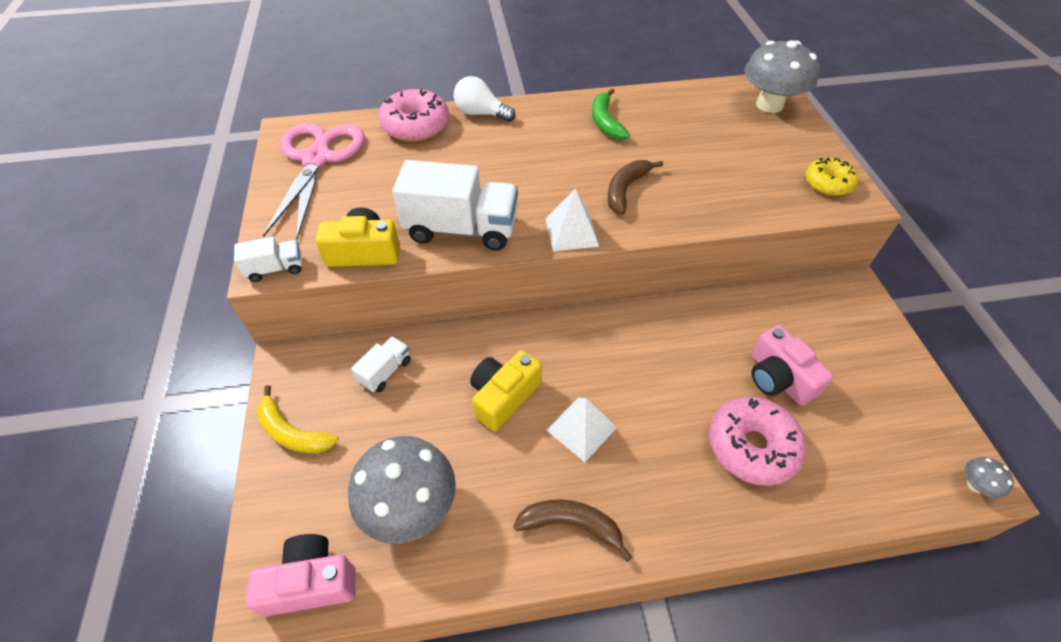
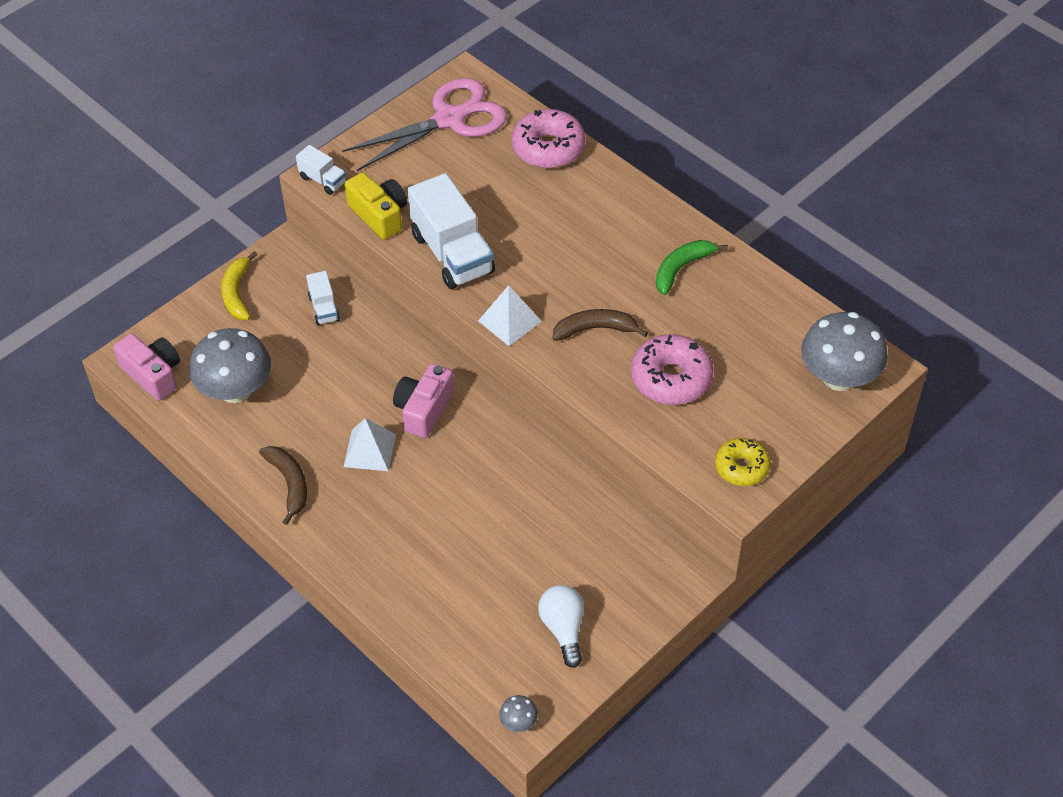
camera: 55 degrees right, 0 degrees up
white truck [351,336,411,392] -> white truck turned 75 degrees clockwise [306,271,340,325]
white light bulb [454,76,516,122] -> white light bulb moved to [538,585,584,668]
yellow camera [470,350,542,431] -> none
pink donut [709,397,806,486] -> pink donut moved to [631,334,714,405]
pink camera [751,325,834,406] -> pink camera moved to [393,364,454,438]

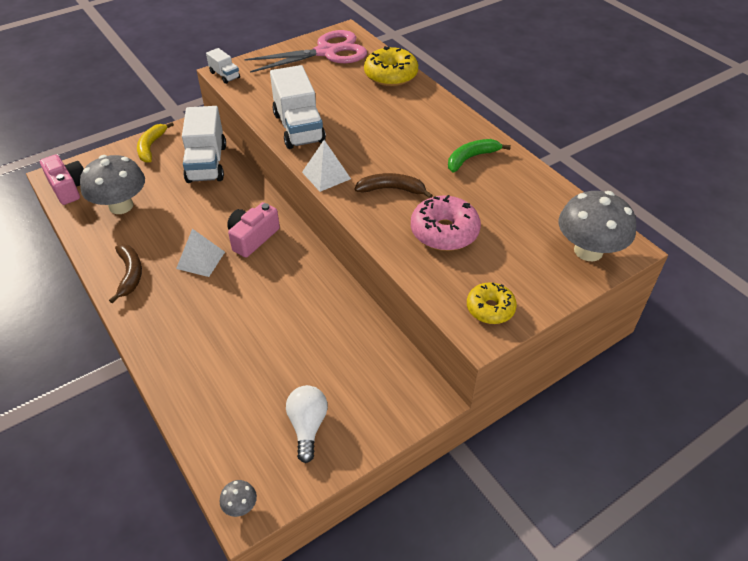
camera: 10 degrees right, 5 degrees down
white truck [306,271,340,325] -> white truck [182,106,226,183], size x2.05
yellow camera [345,172,407,240] -> none
pink donut [512,109,586,168] -> yellow donut [364,46,418,86]

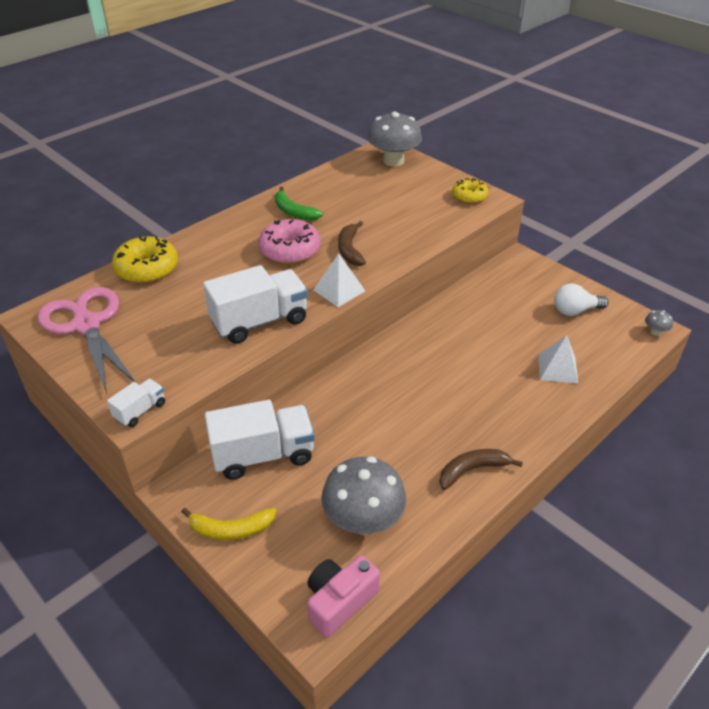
camera: 100 degrees left, 5 degrees down
white pyramid [176,229,225,277] -> white pyramid moved to [538,335,579,384]
pink camera [227,202,280,258] -> none
pink donut [411,195,481,251] -> pink donut moved to [258,219,321,264]

